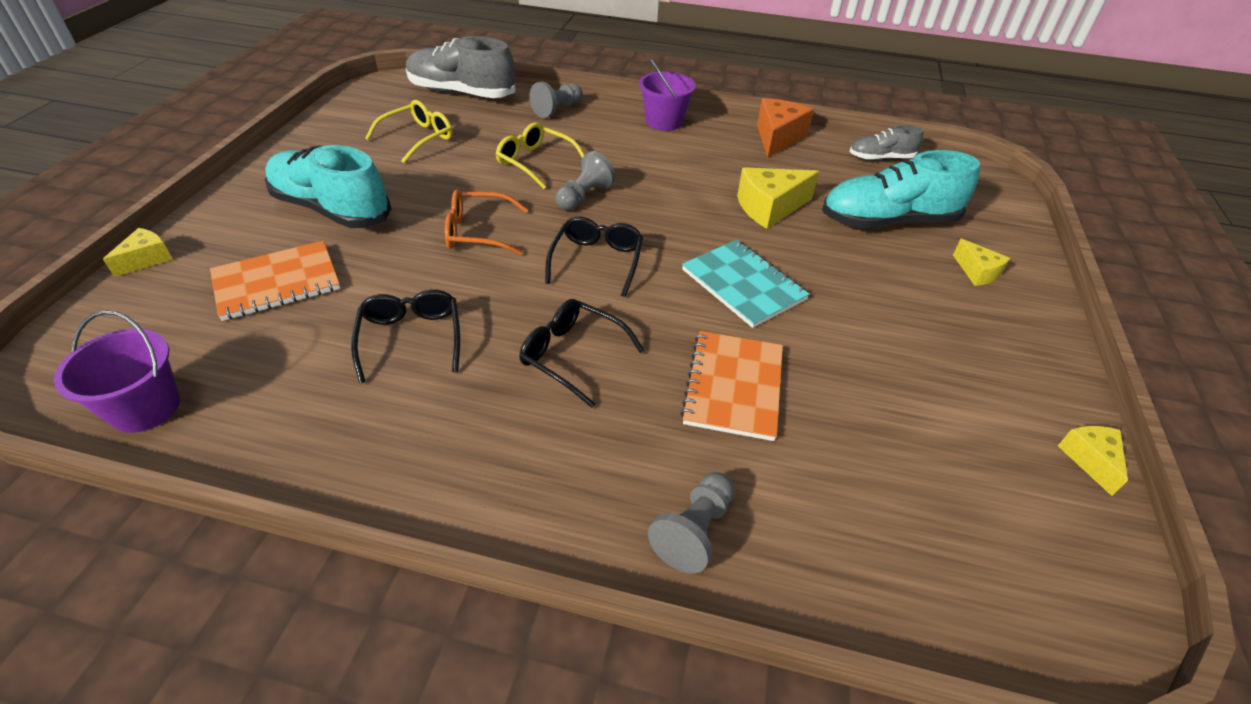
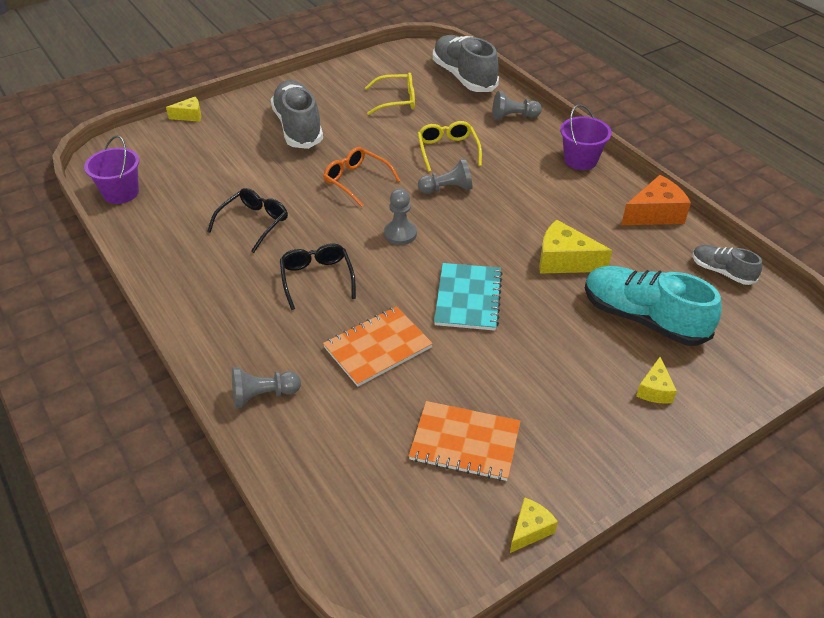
camera: 45 degrees right, 0 degrees up
orange notebook [210,241,340,321] -> orange notebook moved to [409,401,520,481]
turquoise shoe [265,145,392,228] -> grey shoe [271,80,323,149]
black glasses [545,216,643,297] -> grey pawn [384,188,417,245]

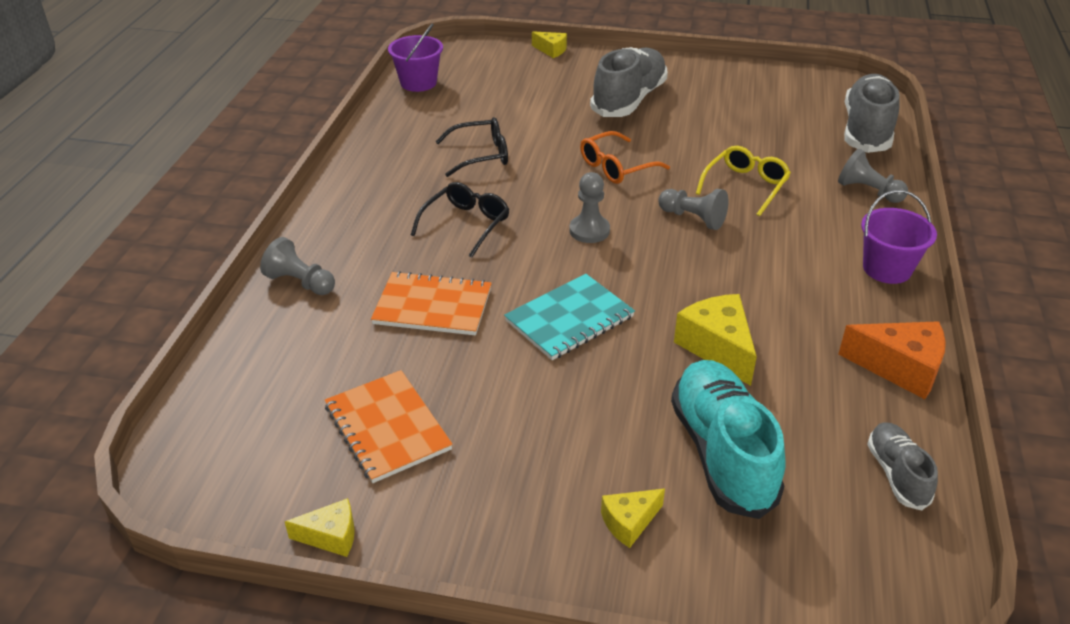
camera: 45 degrees right, 5 degrees down
orange glasses [323,147,400,207] -> orange glasses turned 120 degrees counterclockwise [580,131,670,184]
yellow glasses [365,72,415,115] -> none

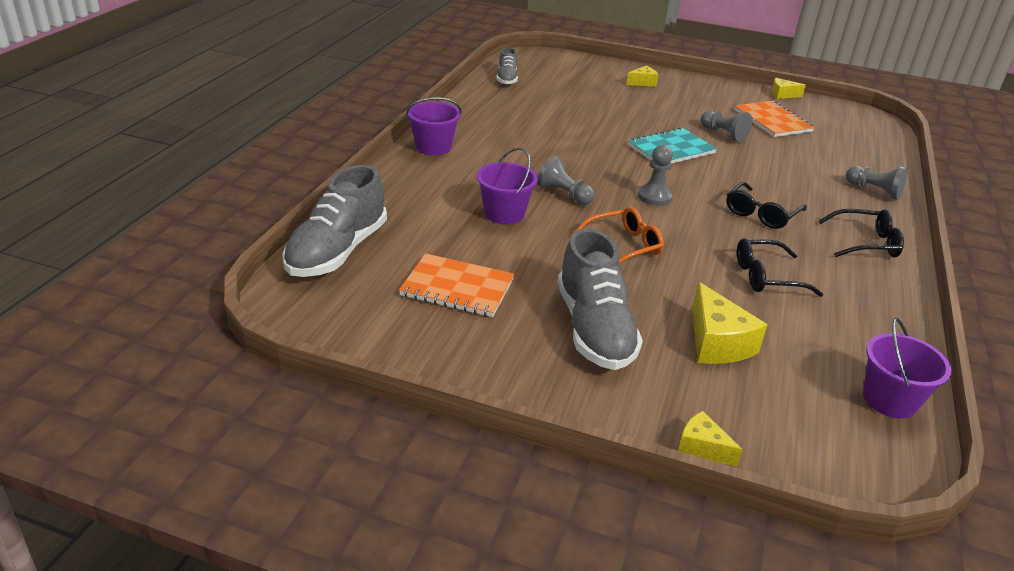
camera: 175 degrees left, 5 degrees down
orange notebook [371,271,492,335] -> orange notebook moved to [399,253,515,317]
grey shoe [590,47,668,117] -> grey shoe turned 45 degrees counterclockwise [558,228,643,370]
turquoise shoe [671,360,786,519] -> none
yellow cheese [674,294,757,386] -> yellow cheese moved to [692,282,768,364]
yellow glasses [696,146,791,216] -> purple bucket [477,147,538,224]
grey pawn [838,149,908,203] -> grey pawn moved to [701,111,752,142]
orange cheese [838,321,946,399] -> none
none -> black glasses [818,209,904,258]

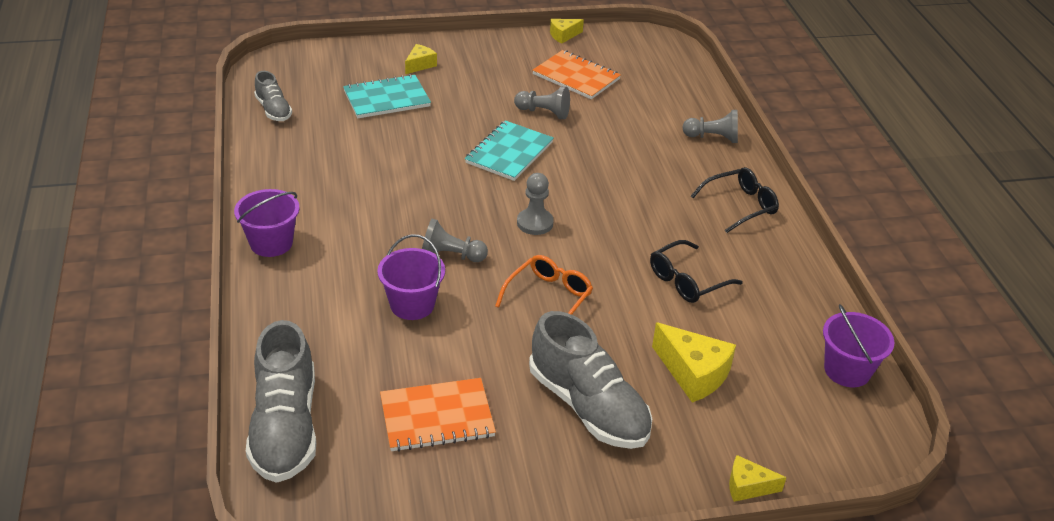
camera: 30 degrees left, 5 degrees up
black glasses [726,182,807,229] -> none
none -> turquoise notebook [343,74,431,118]

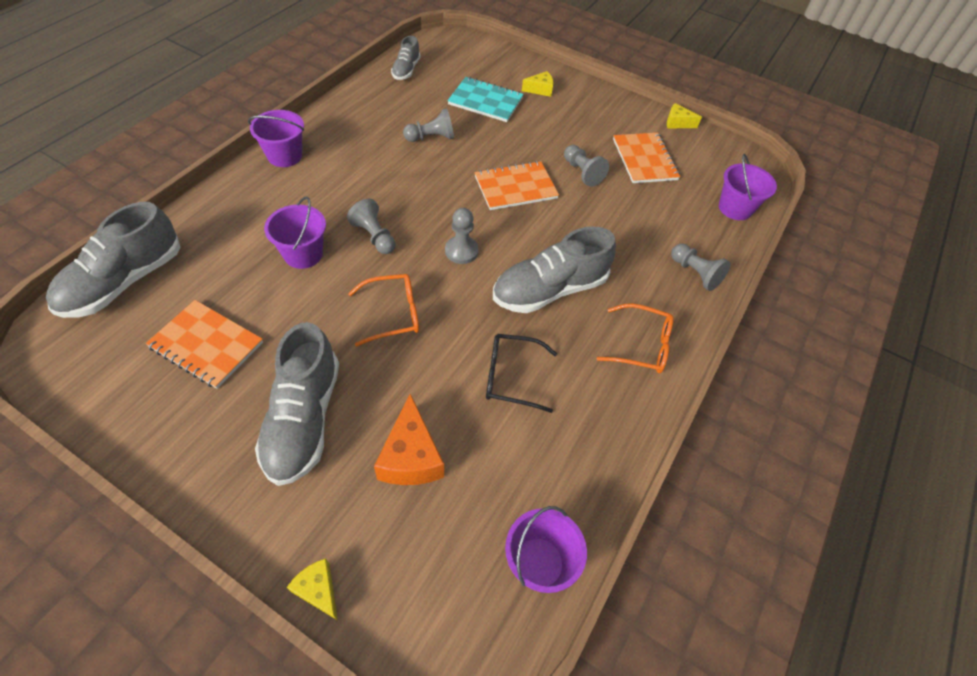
camera: 40 degrees right, 15 degrees up
turquoise notebook [465,120,554,181] -> orange notebook [475,161,559,210]
yellow cheese [652,322,736,402] -> orange cheese [374,394,444,485]
black glasses [691,167,779,233] -> orange glasses [597,303,674,373]
none -> grey pawn [403,108,454,142]
none -> grey shoe [493,226,616,313]
none -> purple bucket [719,154,777,220]

